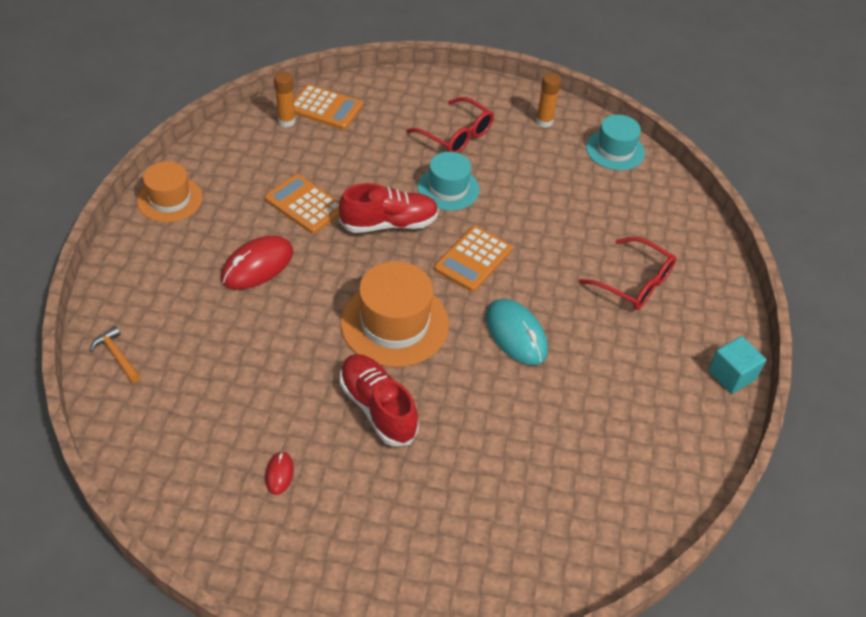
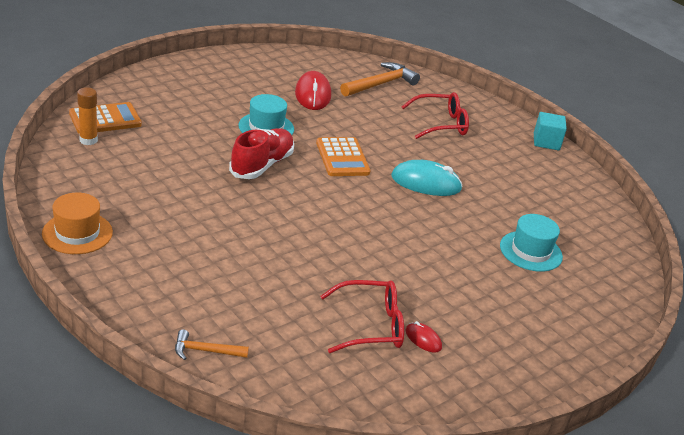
camera: 50 degrees left, 15 degrees down
red mouse [221,236,293,289] -> red mouse moved to [295,71,331,110]
orange calculator [265,174,340,234] -> none
orange hat [340,261,449,367] -> none
red shoe [340,354,419,446] -> none
red glasses [406,97,494,153] -> red glasses moved to [320,280,404,353]
orange glue stick [536,73,561,128] -> none
turquoise hat [586,115,645,170] -> turquoise hat moved to [500,214,563,272]
none -> orange hammer [340,62,420,97]

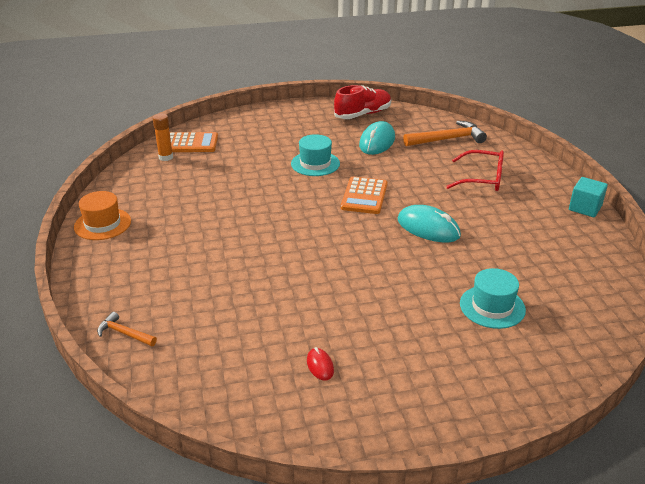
camera: 30 degrees right, 0 degrees up
red shoe [229,128,294,179] -> red shoe moved to [334,85,391,119]
red mouse [295,71,331,110] -> turquoise mouse [359,121,395,155]
red glasses [320,280,404,353] -> none

